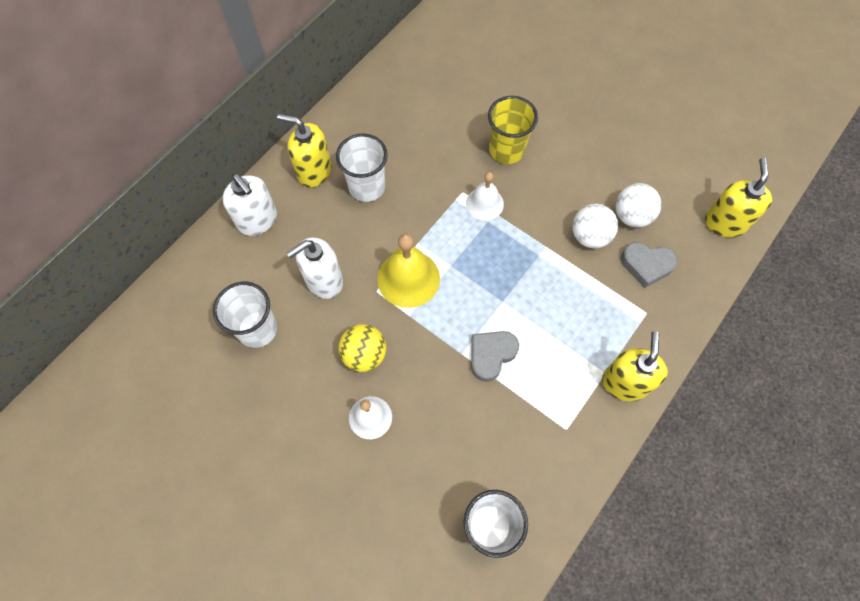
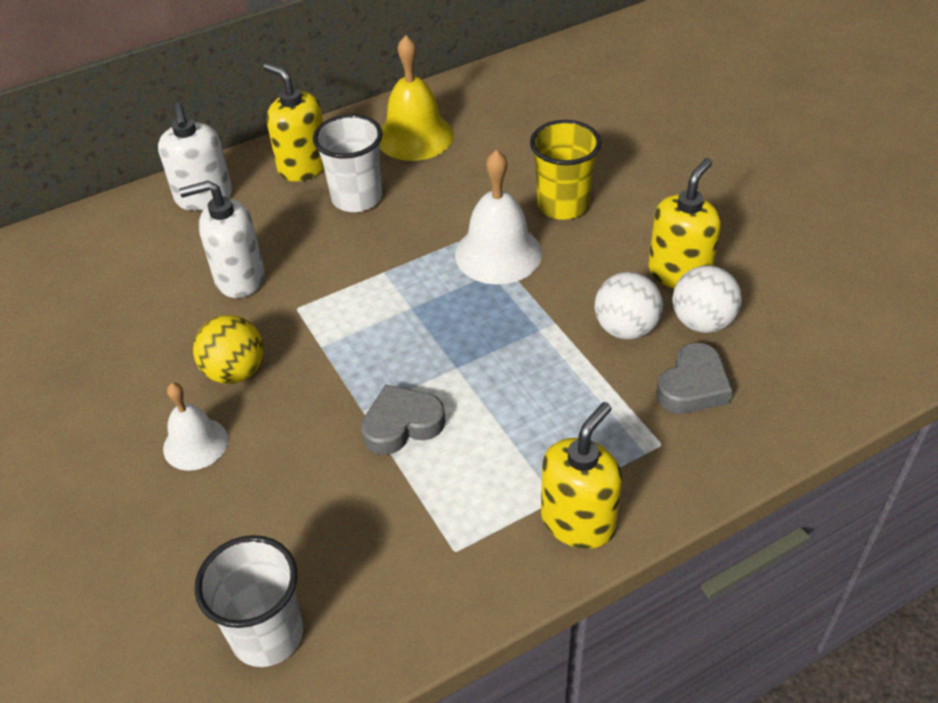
camera: 25 degrees right, 20 degrees down
white cup [213,282,277,348] -> none
yellow bell [377,234,440,308] -> yellow bell moved to [380,35,453,161]
white bell [466,172,504,220] -> white bell [455,150,542,285], size x1.57
grey heart [621,242,678,288] -> grey heart turned 90 degrees counterclockwise [656,343,733,414]
yellow soap dispenser [705,157,772,237] -> yellow soap dispenser moved to [648,158,721,289]

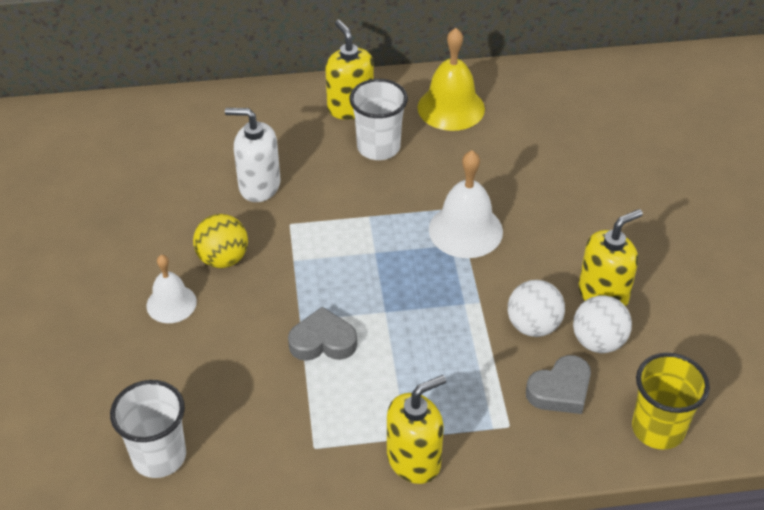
camera: 20 degrees right, 0 degrees up
white soap dispenser [158,103,232,211] -> none
yellow cup [530,120,601,220] -> yellow cup moved to [632,353,710,450]

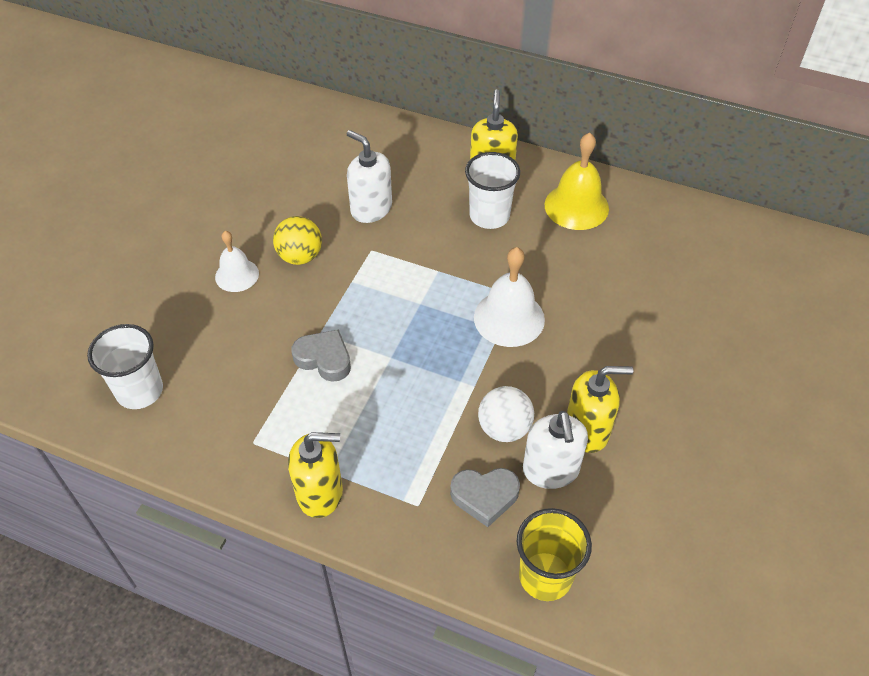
camera: 30 degrees right, 5 degrees up
white ball [573,295,632,353] -> white soap dispenser [523,411,588,489]

